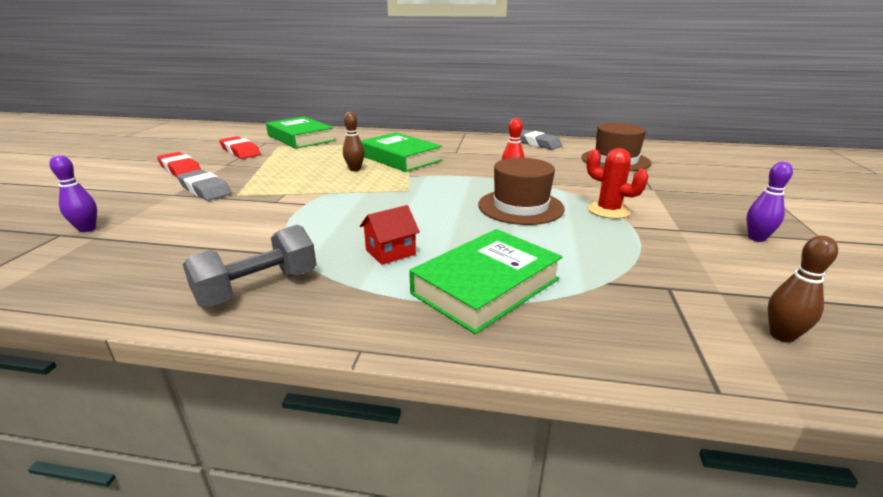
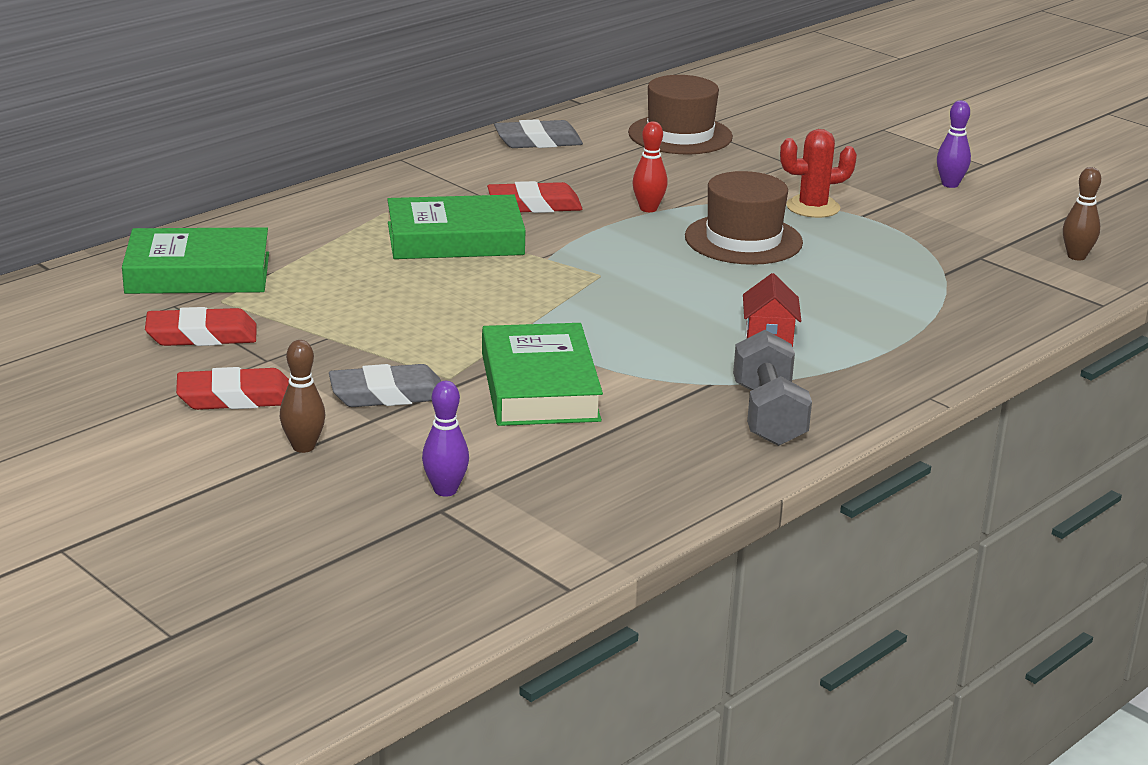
camera: 55 degrees left, 0 degrees up
brown bowling pin [343,112,365,171] -> brown bowling pin moved to [280,340,326,453]
green book [409,229,563,334] -> green book moved to [482,323,603,426]
none -> red eraser [487,181,582,213]

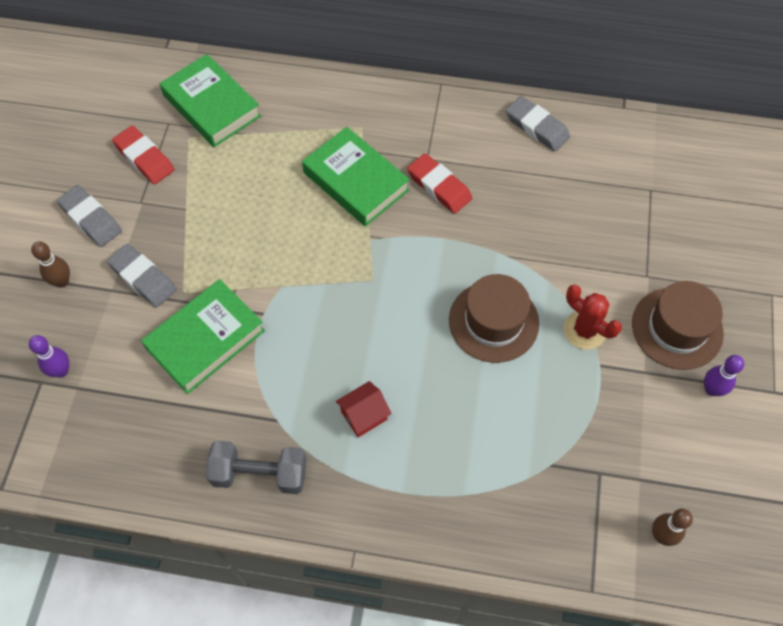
camera: 55 degrees right, 35 degrees up
red eraser [176,367,289,410] -> grey eraser [57,185,122,247]
brown hat [628,75,733,154] -> brown hat moved to [632,281,724,370]
red bowling pin [632,121,668,212] -> none
grey dumbbell [733,330,812,446] -> grey dumbbell turned 45 degrees clockwise [206,441,306,494]

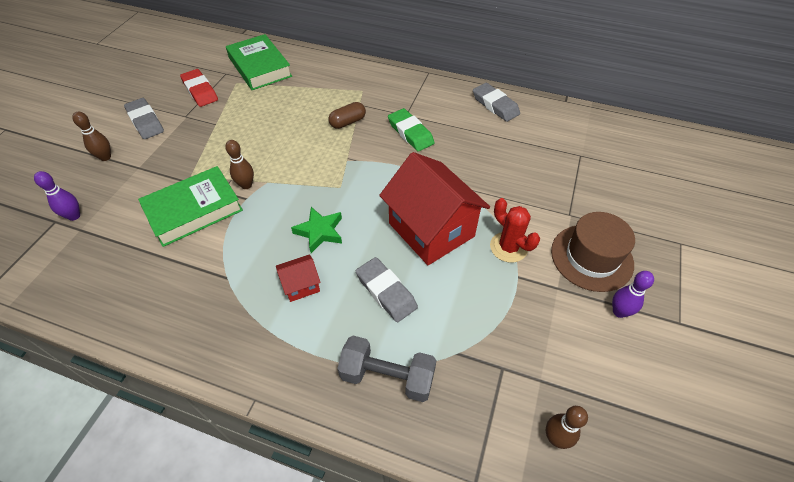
camera: 10 degrees right, 10 degrees down
grey eraser [107,244,177,307] -> grey eraser moved to [356,257,418,322]
grey dumbbell [206,441,306,494] -> grey dumbbell moved to [337,336,437,402]
green book [302,127,410,227] -> brown capsule [328,102,366,129]
red eraser [407,153,472,214] -> green eraser [388,108,435,152]
brown hat [449,274,539,363] -> red house [379,152,490,265]
none -> brown bowling pin [225,140,254,189]
none -> green star [291,207,342,253]

